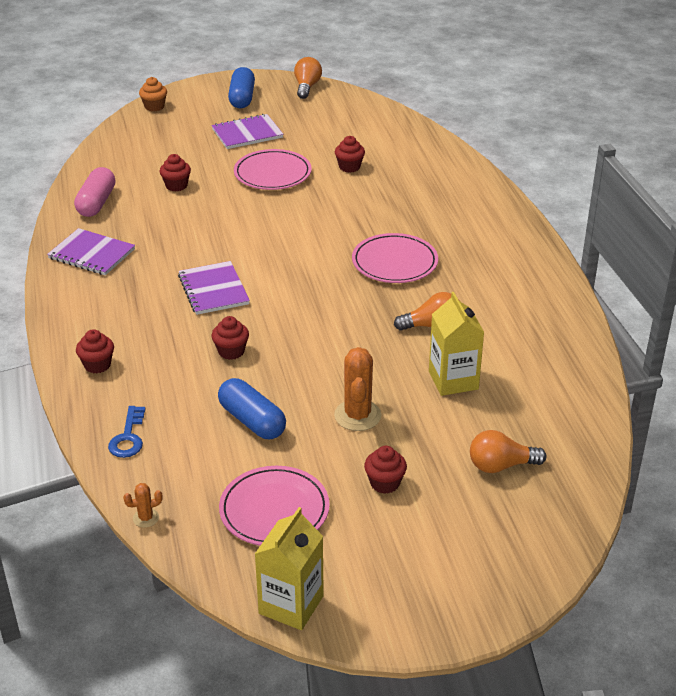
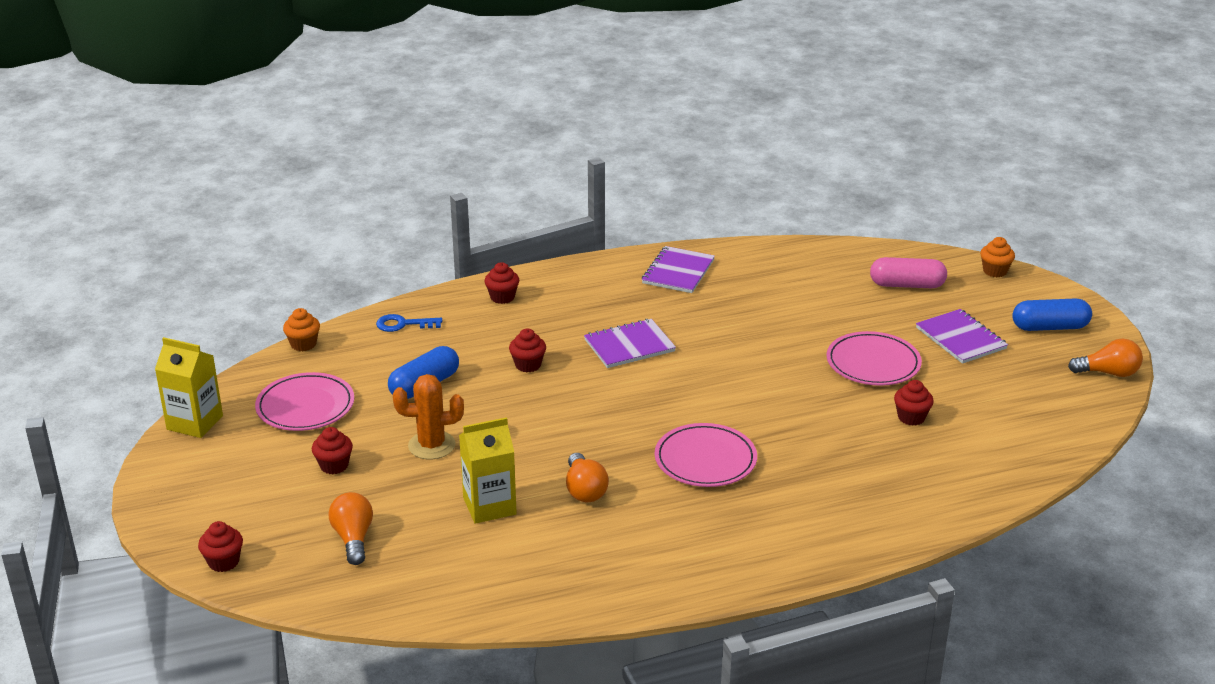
camera: 85 degrees right, 5 degrees down
pink capsule [74,167,115,217] -> pink capsule moved to [870,257,947,288]
orange cactus [123,483,163,528] -> orange cupcake [283,308,320,351]
red cupcake [159,154,191,192] -> red cupcake moved to [198,521,243,572]

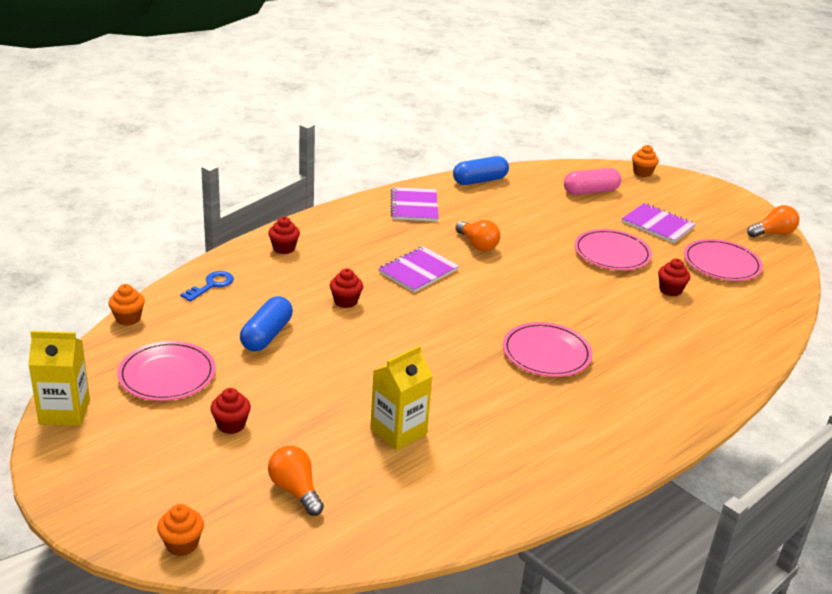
camera: 25 degrees left, 0 degrees up
red cupcake [198,521,243,572] -> orange cupcake [157,504,204,556]
blue key [376,314,442,332] -> blue key turned 150 degrees clockwise [180,271,234,302]
orange cactus [393,374,464,460] -> none
orange light bulb [566,453,609,502] -> orange light bulb moved to [455,220,500,251]
blue capsule [1012,298,1092,331] -> blue capsule moved to [453,156,509,185]
none -> pink plate [684,239,763,281]

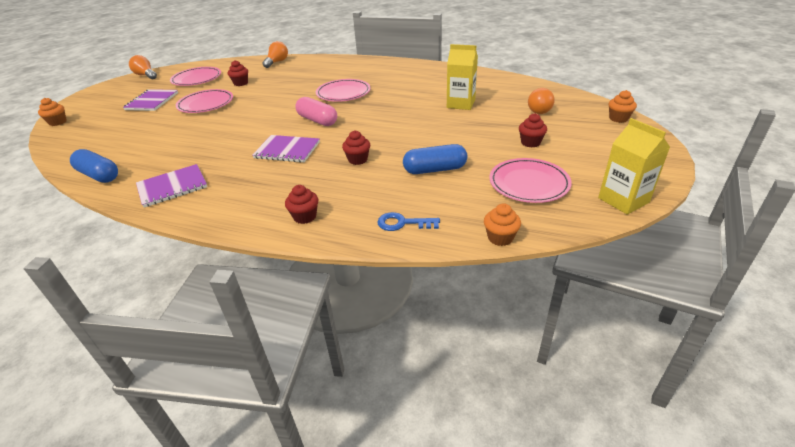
camera: 115 degrees left, 5 degrees up
orange light bulb [455,220,500,251] -> orange light bulb moved to [262,41,288,68]
pink capsule [564,168,621,195] -> pink capsule moved to [295,97,337,126]

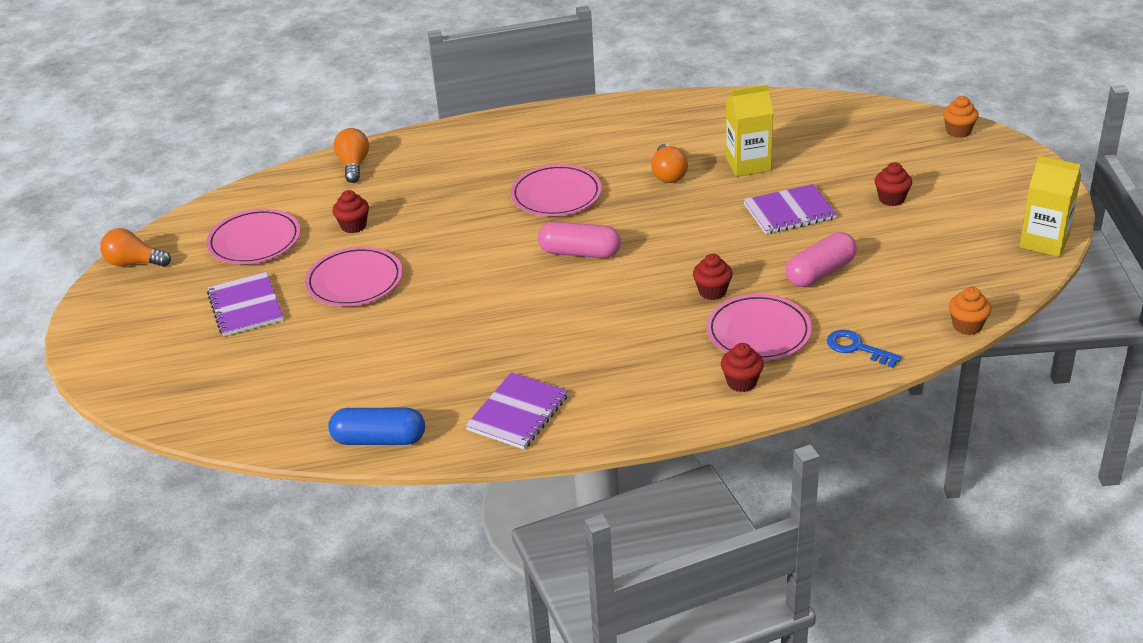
camera: 30 degrees left, 0 degrees up
orange cupcake [38,98,67,126] -> none
purple notebook [253,135,320,163] -> purple notebook moved to [743,184,837,234]
blue key [378,212,440,231] -> blue key turned 60 degrees clockwise [827,330,902,368]
blue capsule [403,144,467,174] -> pink capsule [786,232,857,287]
pink plate [489,158,572,203] -> pink plate moved to [707,294,812,361]
orange light bulb [528,88,555,114] -> orange light bulb moved to [651,144,688,183]

